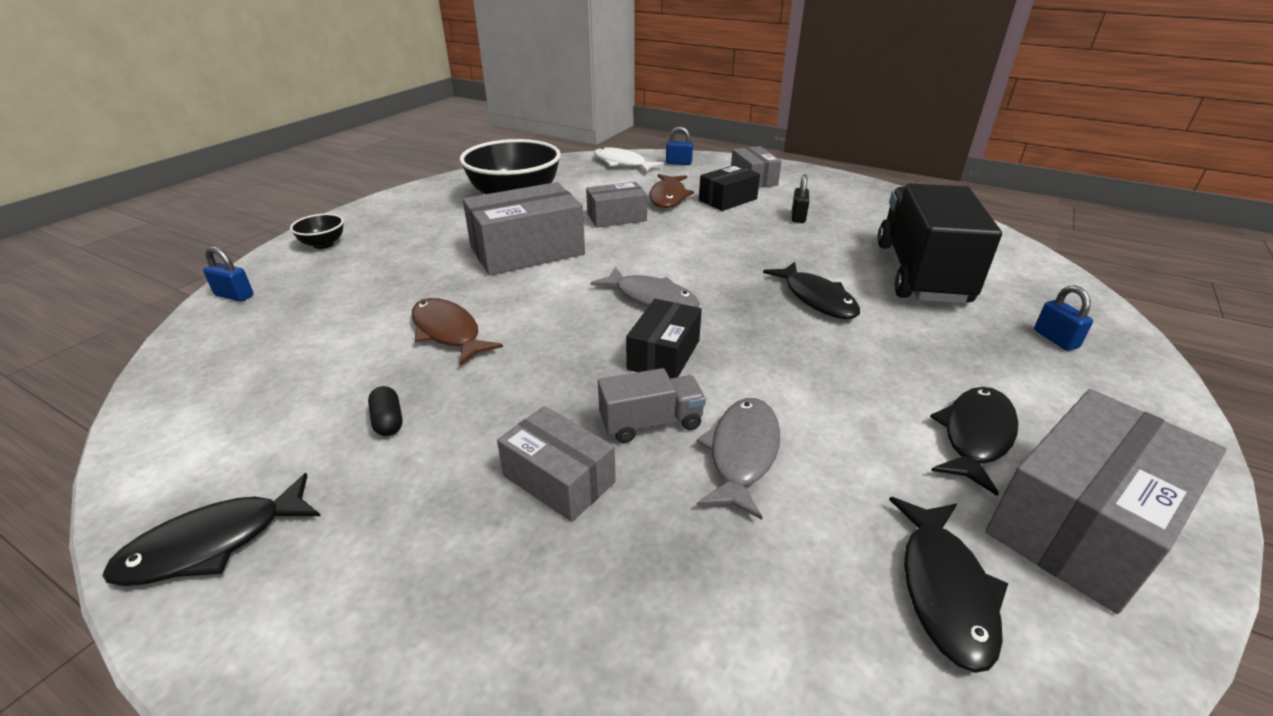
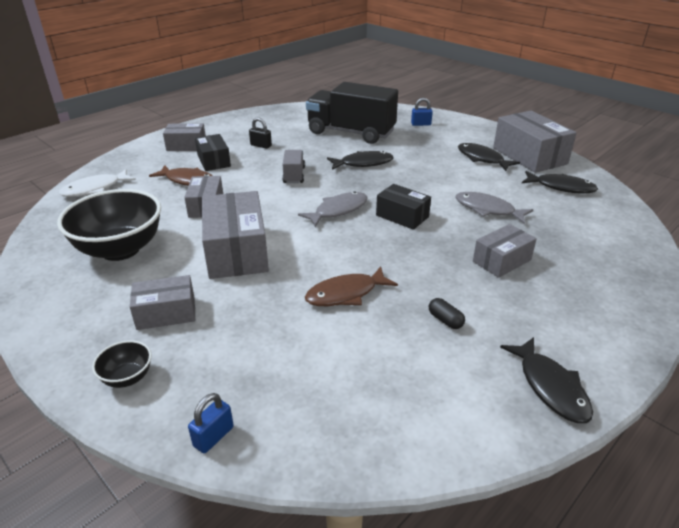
camera: 75 degrees left, 0 degrees up
black capsule [368,386,402,436] -> black capsule turned 60 degrees clockwise [429,298,465,329]
grey truck [598,368,706,443] -> grey truck moved to [282,150,305,183]
blue padlock [666,126,693,165] -> none
none -> grey box [130,275,195,330]

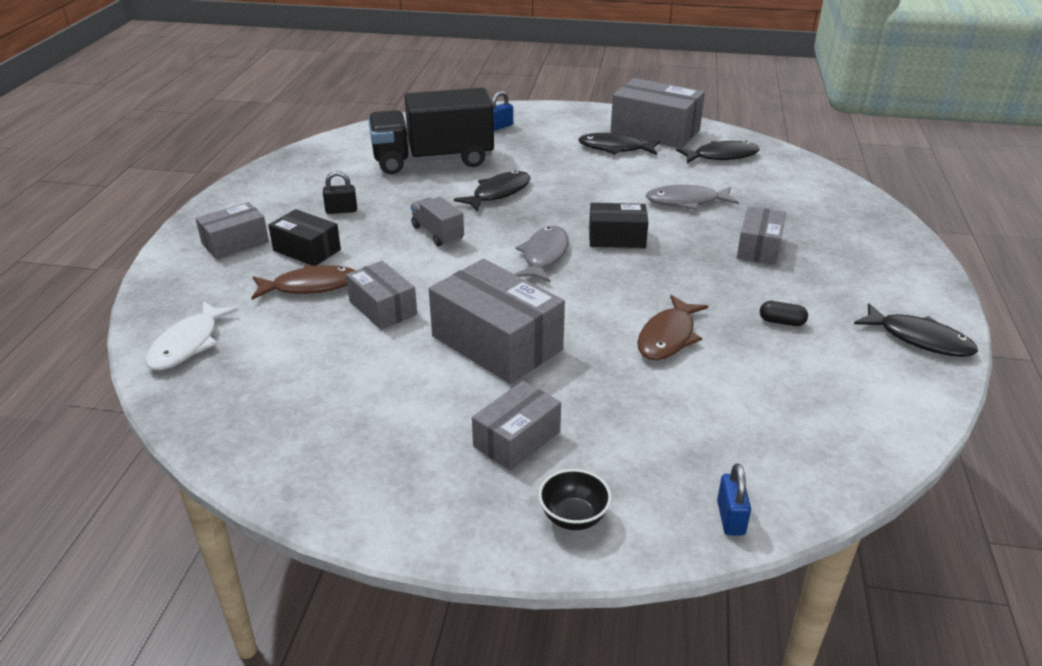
camera: 35 degrees left, 0 degrees up
black bowl [57,189,161,261] -> none

